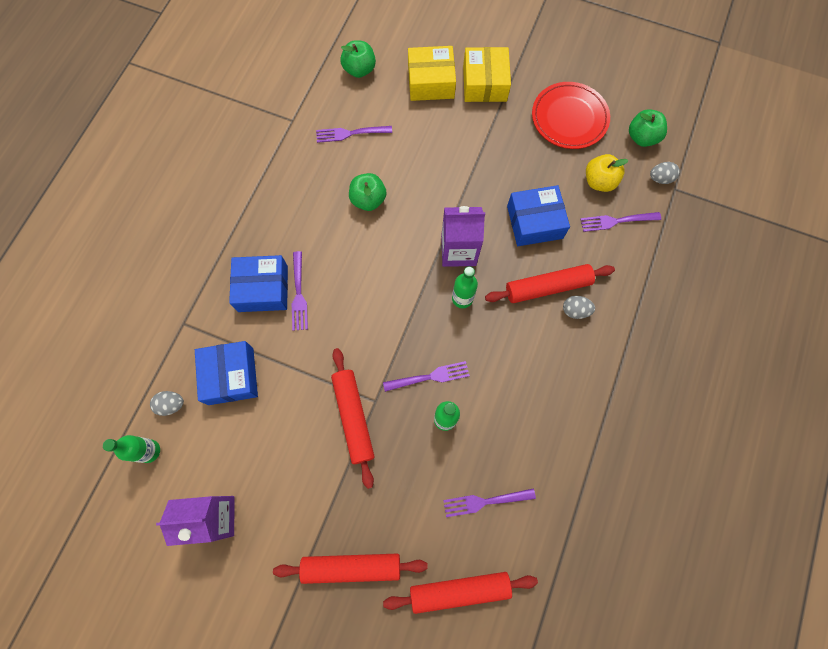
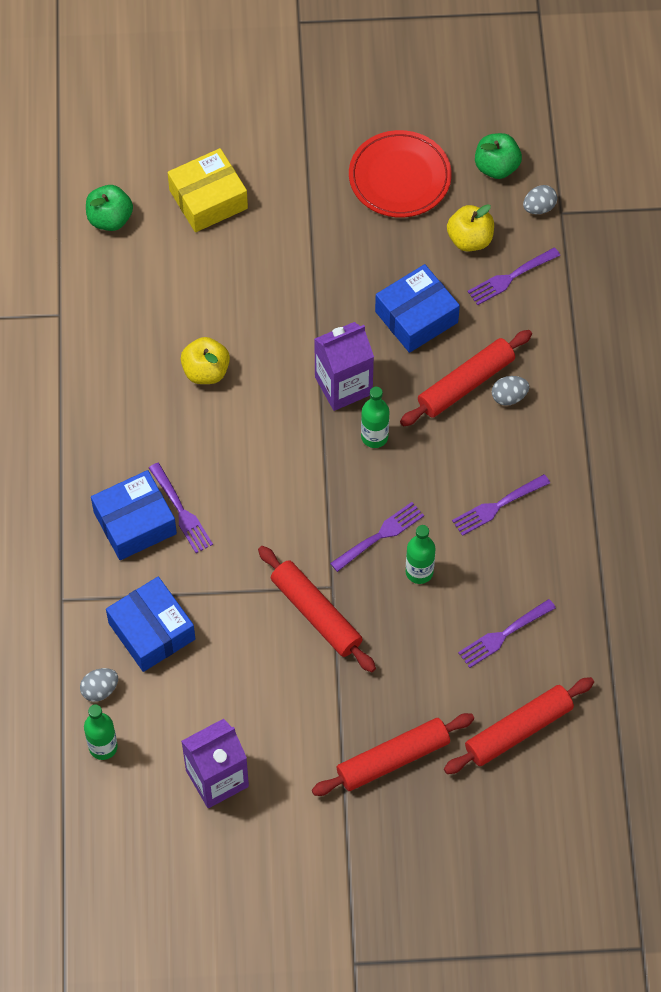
camera: 25 degrees left, 10 degrees down
purple fork [316,126,392,143] -> purple fork moved to [452,474,550,536]
green apple [349,173,387,211] -> yellow apple [181,337,230,384]
yellow box [463,47,511,102] -> none

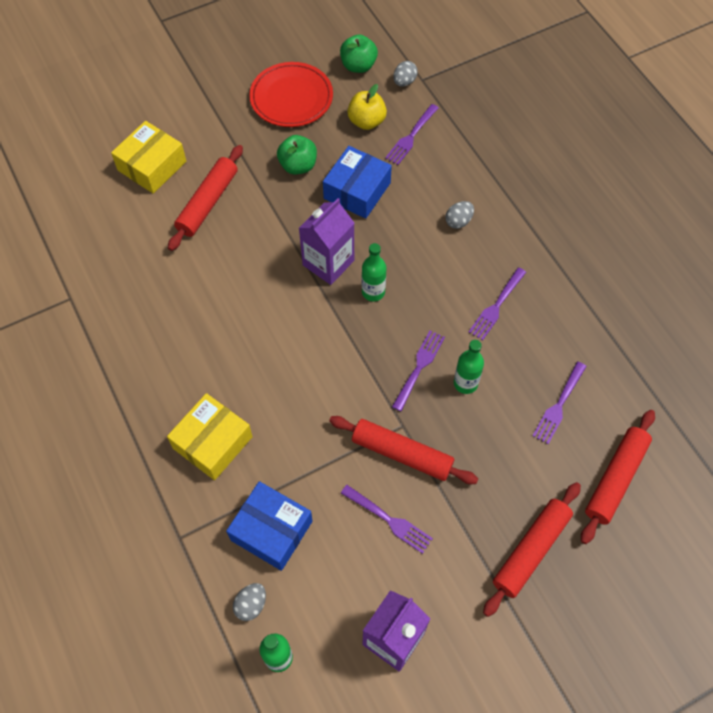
camera: 25 degrees left, 0 degrees up
green apple [86,185,133,231] -> green apple moved to [277,135,317,175]
blue box [91,470,177,560] -> yellow box [167,393,253,480]
purple fork [149,463,213,553] -> purple fork moved to [341,485,433,554]
yellow apple [181,337,230,384] -> none
red rolling pin [400,330,532,426] -> red rolling pin moved to [168,145,243,251]

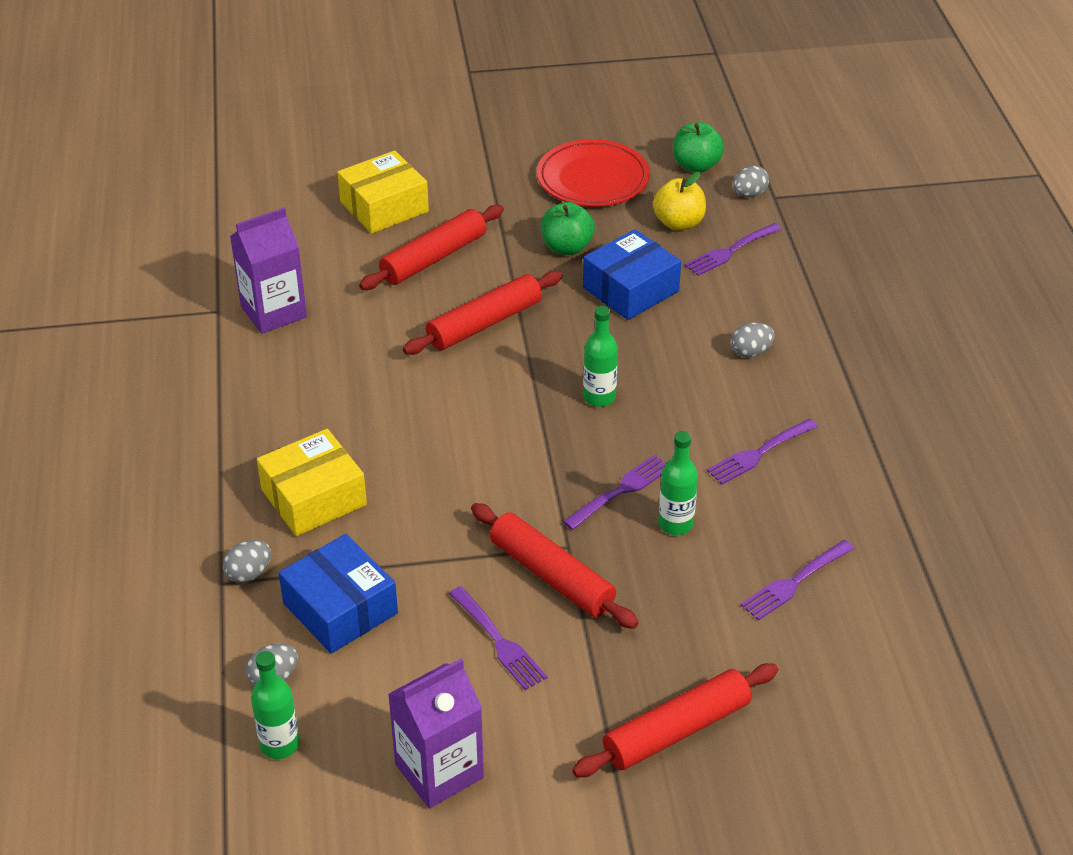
camera: 20 degrees right, 20 degrees down
purple carton [299,198,354,285] -> purple carton moved to [230,208,307,334]
red rolling pin [581,410,655,544] -> red rolling pin moved to [403,271,563,355]
none -> grey egg [223,540,271,583]

